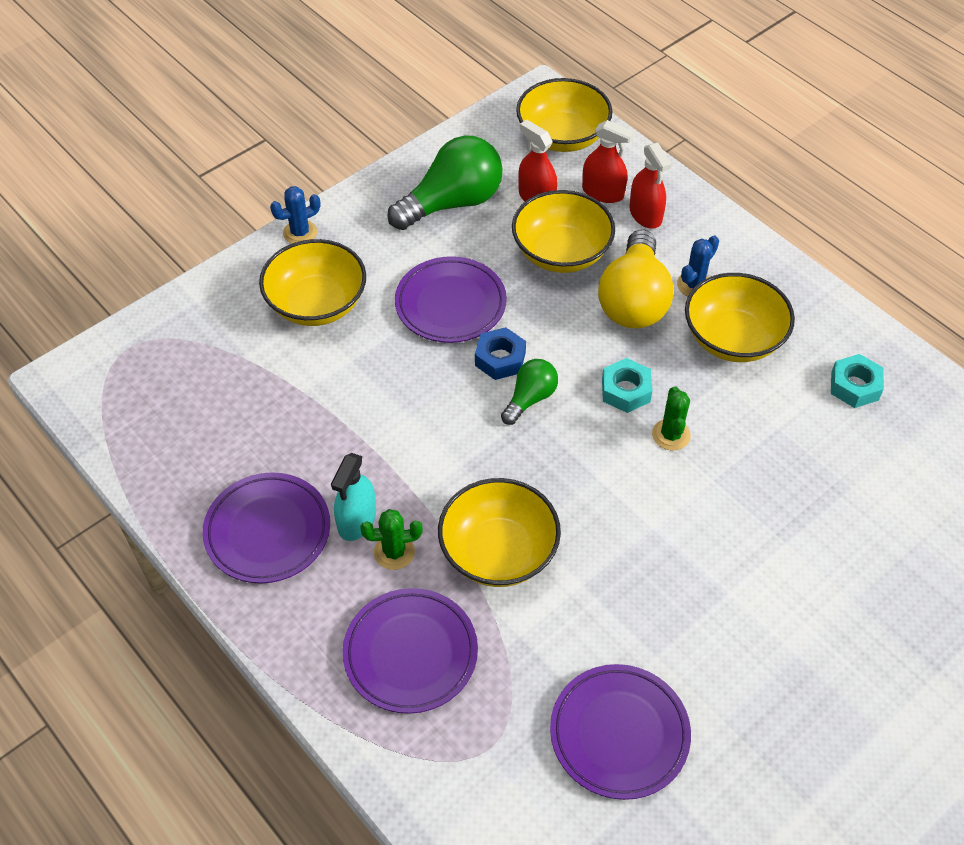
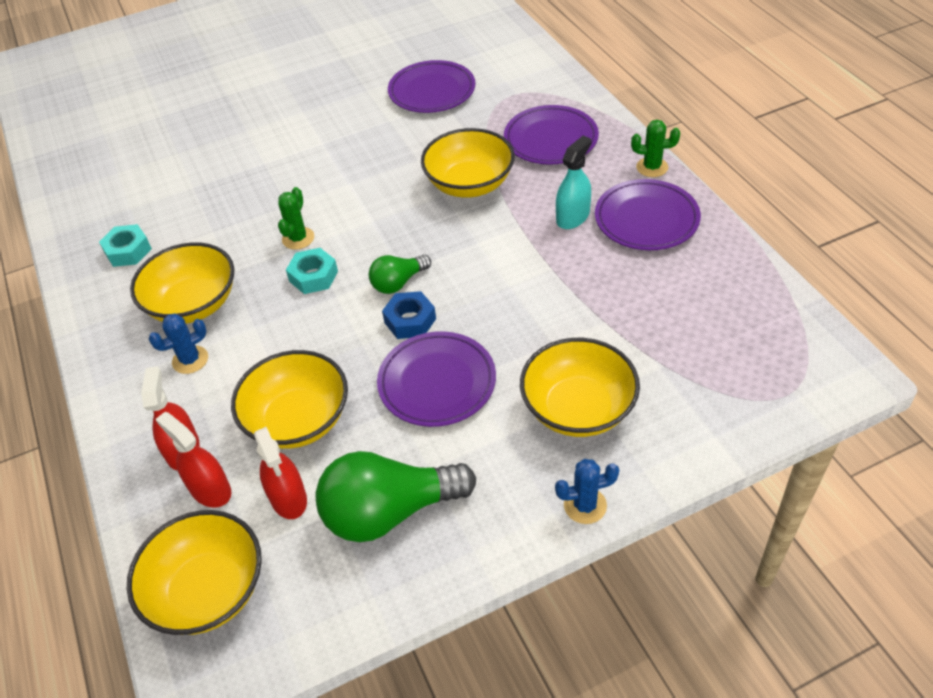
camera: 160 degrees left, 5 degrees down
green cactus [360,509,423,570] -> green cactus moved to [631,120,680,177]
yellow light bulb [598,229,674,329] -> none

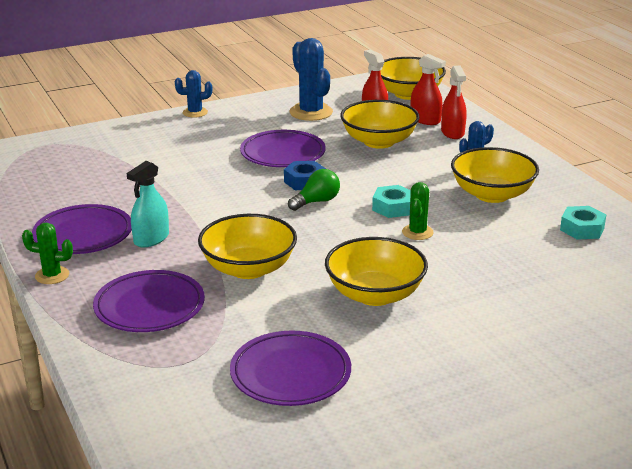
camera: 175 degrees right, 20 degrees down
green light bulb [316,451,476,542] -> blue cactus [289,38,333,121]
yellow bowl [520,338,640,437] -> yellow bowl moved to [325,237,428,306]

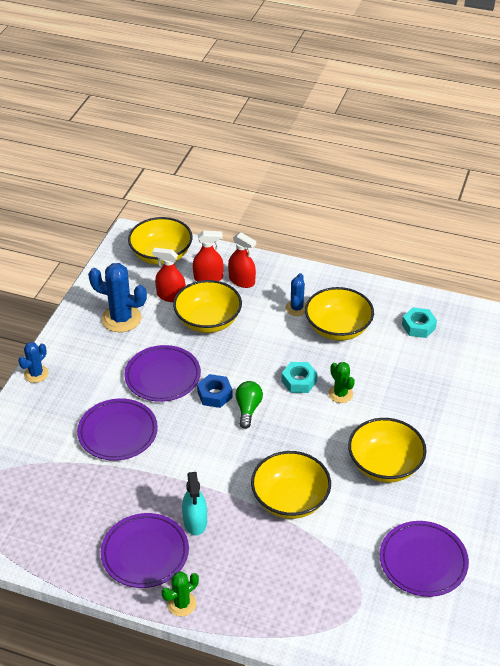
camera: 45 degrees left, 15 degrees up
purple plate [93,270,205,332] -> purple plate moved to [77,398,158,461]

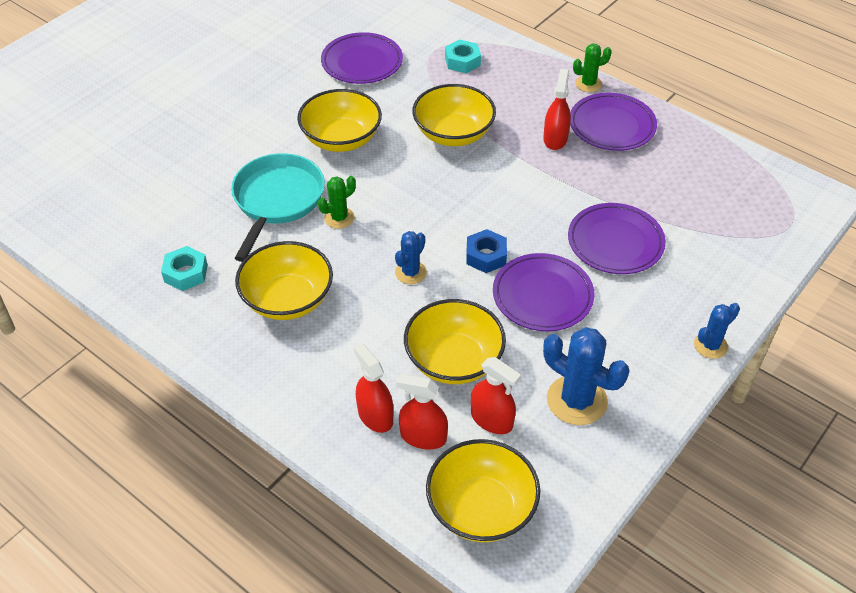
camera: 160 degrees left, 5 degrees up
turquoise spray bottle [182,472,207,535] -> red spray bottle [543,69,571,150]
green light bulb [235,381,263,429] -> none
turquoise nut [282,362,318,393] -> turquoise nut moved to [445,40,481,73]
blue cactus [285,273,306,316] -> blue cactus moved to [395,231,427,284]
green cactus [328,362,355,403] -> green cactus turned 60 degrees clockwise [318,176,356,229]
none -> turquoise pan [231,153,325,262]

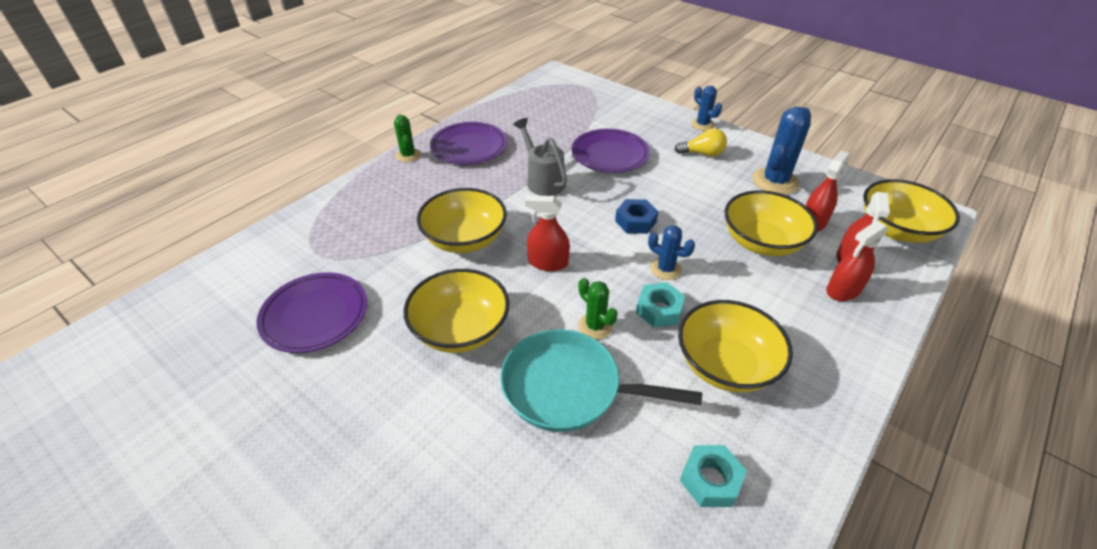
camera: 90 degrees left, 5 degrees down
turquoise nut [445,40,481,73] -> turquoise nut moved to [636,282,685,327]
purple plate [493,253,595,331] -> none
red spray bottle [543,69,571,150] -> red spray bottle moved to [525,195,570,271]
none -> grey watering can [513,118,567,196]
none -> yellow light bulb [675,128,727,156]

